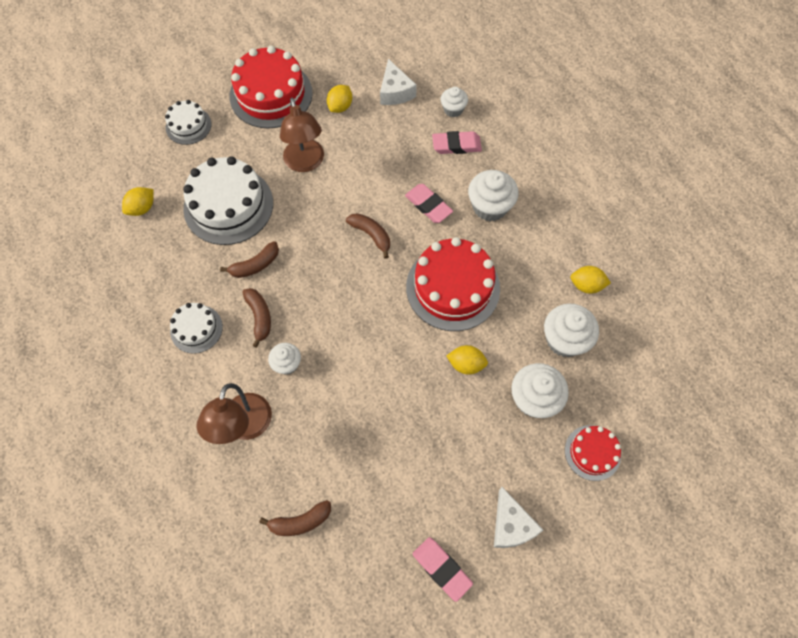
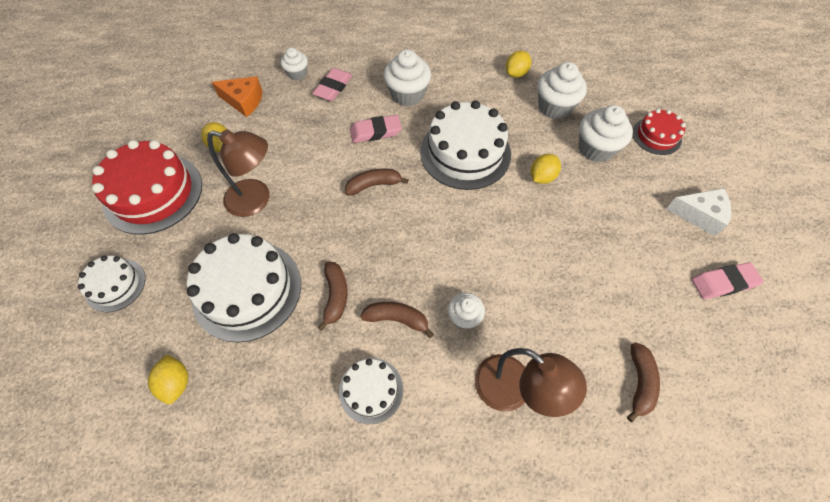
camera: 60 degrees left, 5 degrees down
white cheese [380,59,417,105] -> orange cheese [212,76,262,117]
red cake [406,237,500,331] -> white cake [420,100,511,190]

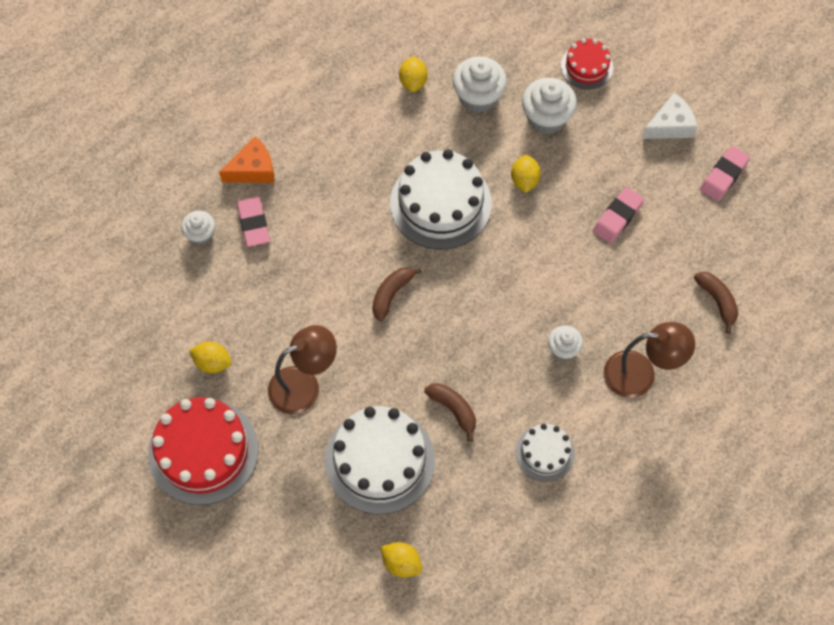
camera: 40 degrees left, 5 degrees up
white cake [78,256,146,312] -> none
orange cheese [212,76,262,117] -> orange cheese moved to [219,137,275,183]
pink eraser [350,115,402,143] -> pink eraser moved to [593,187,644,244]
brown banana [360,302,434,338] -> none
white cupcake [383,49,431,106] -> none

